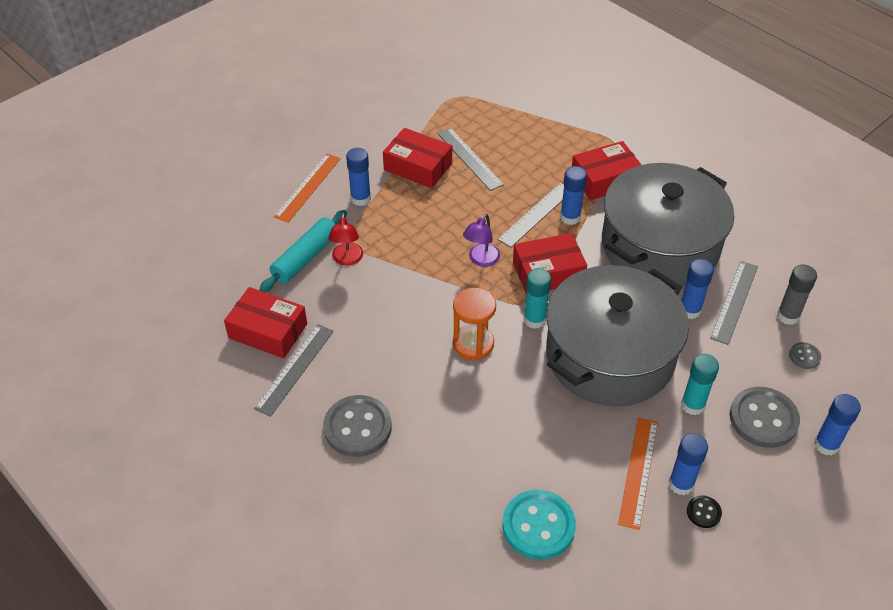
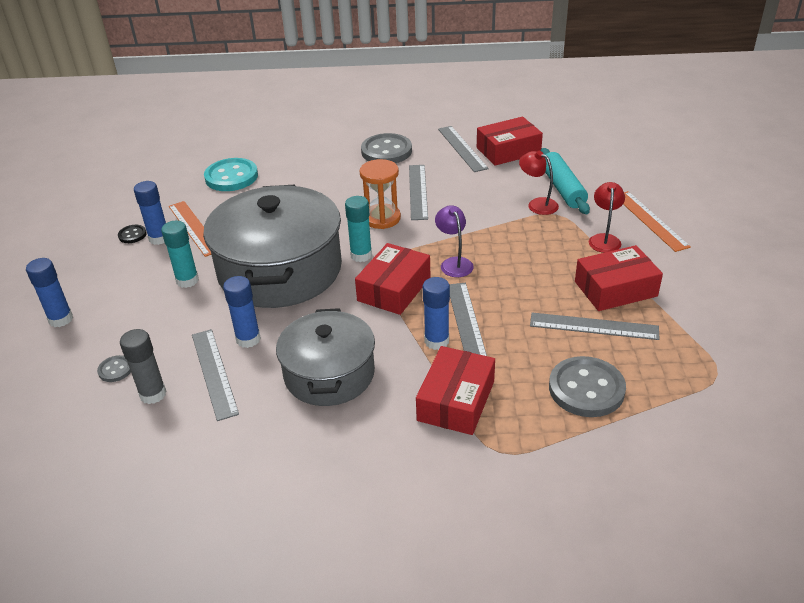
camera: 135 degrees right, 10 degrees down
blue glue stick [346,148,371,206] -> red lamp [589,182,625,253]
grey pot [602,163,734,287] -> grey pot [276,308,375,406], size x0.63
grey button [730,387,800,448] -> grey button moved to [549,356,626,417]
none -> grey ruler [409,165,428,220]

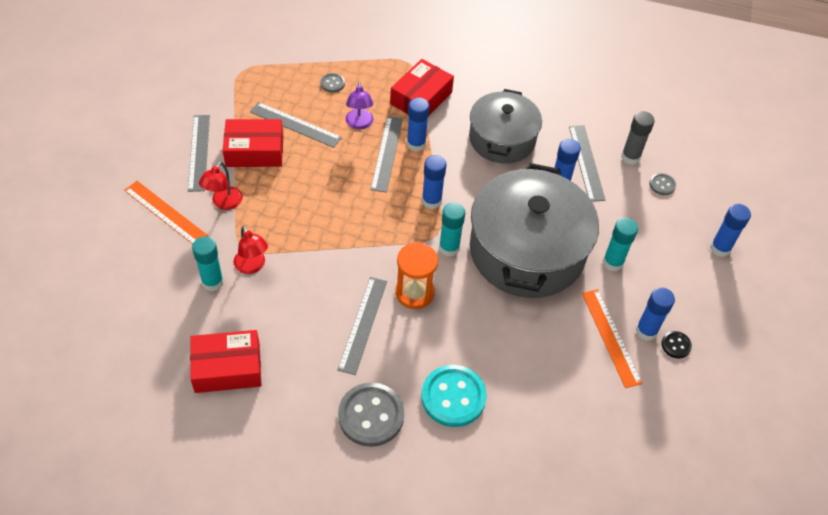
camera: 170 degrees left, 15 degrees up
turquoise button [204,158,258,191] -> turquoise button moved to [421,365,487,427]
red box [355,243,430,315] -> blue glue stick [422,155,446,209]
purple lamp [435,205,474,277] -> purple lamp moved to [346,81,373,129]
grey ruler [438,126,489,172] -> grey ruler moved to [188,115,210,192]
turquoise rolling pin [541,148,590,214] -> turquoise glue stick [192,236,224,291]
grey button [549,356,626,417] -> grey button [320,73,345,93], size x0.47
orange ruler [623,191,691,252] -> orange ruler turned 45 degrees counterclockwise [124,181,208,244]

